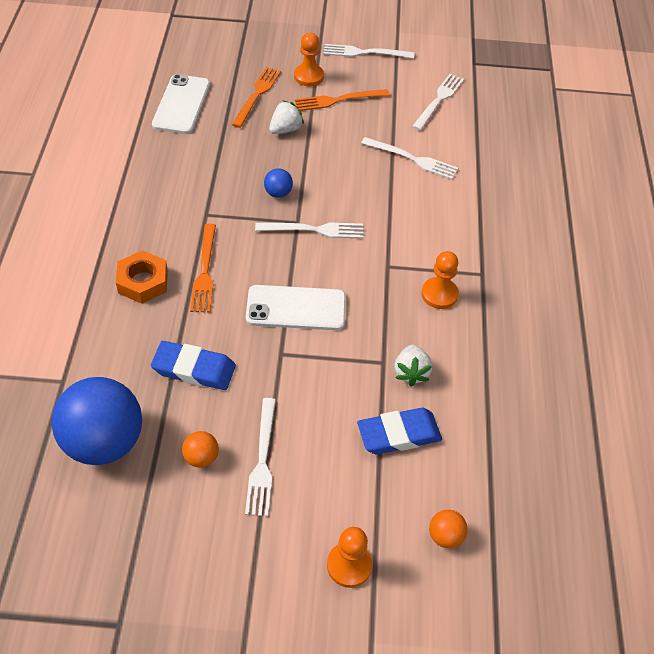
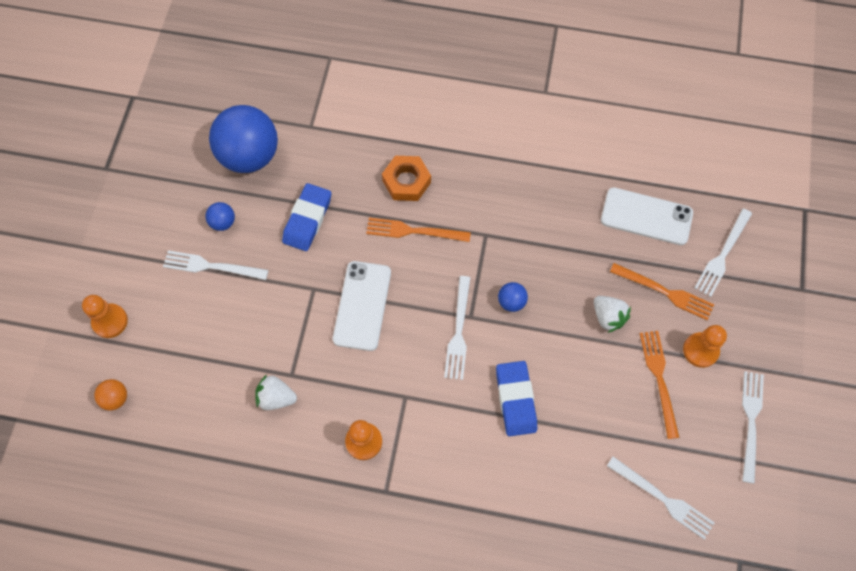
camera: 100 degrees right, 15 degrees up
orange ball [182,431,219,468] -> blue ball [205,202,235,231]
blue eraser [357,408,442,454] -> blue eraser moved to [496,361,537,436]
white fork [361,137,458,180] -> white fork moved to [695,208,752,297]

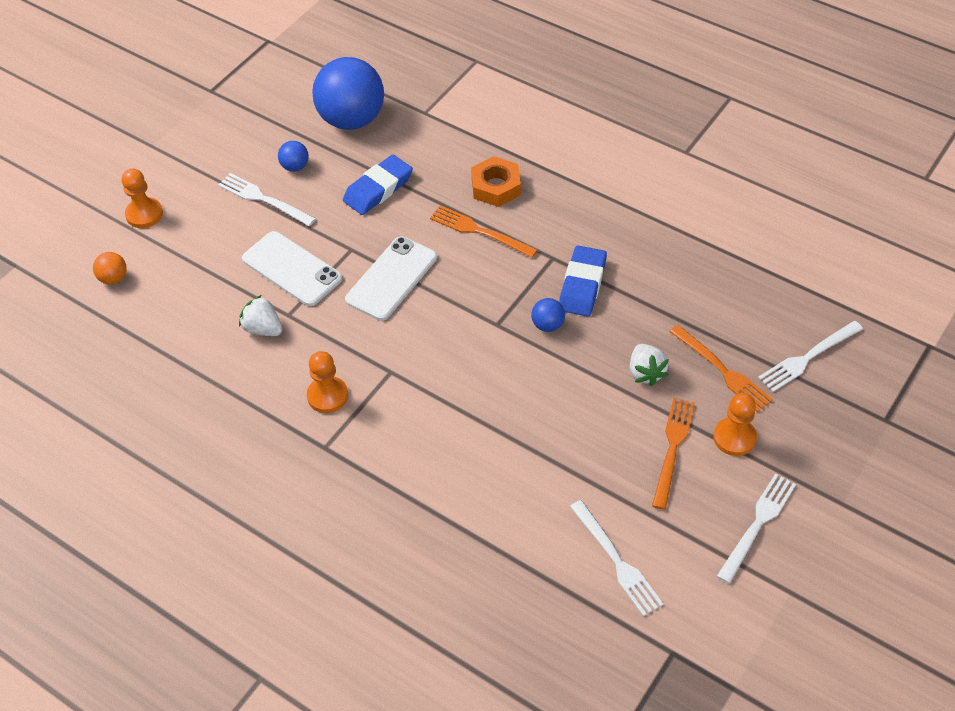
camera: 25 degrees right, 15 degrees down
white fork [444,276,471,380] -> none
blue eraser [496,361,537,436] -> blue eraser moved to [559,246,607,317]
white phone [601,187,693,245] -> white phone moved to [242,231,342,306]

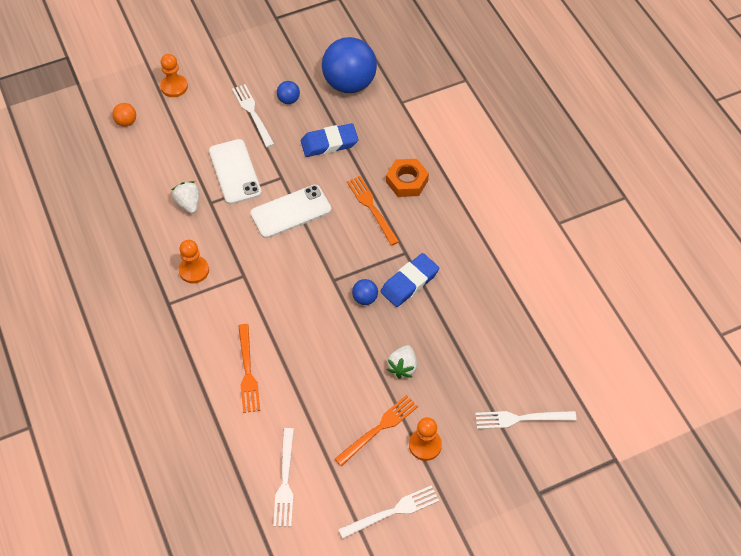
camera: 30 degrees right, 5 degrees up
orange fork [670,325,773,413] -> orange fork moved to [238,324,260,413]

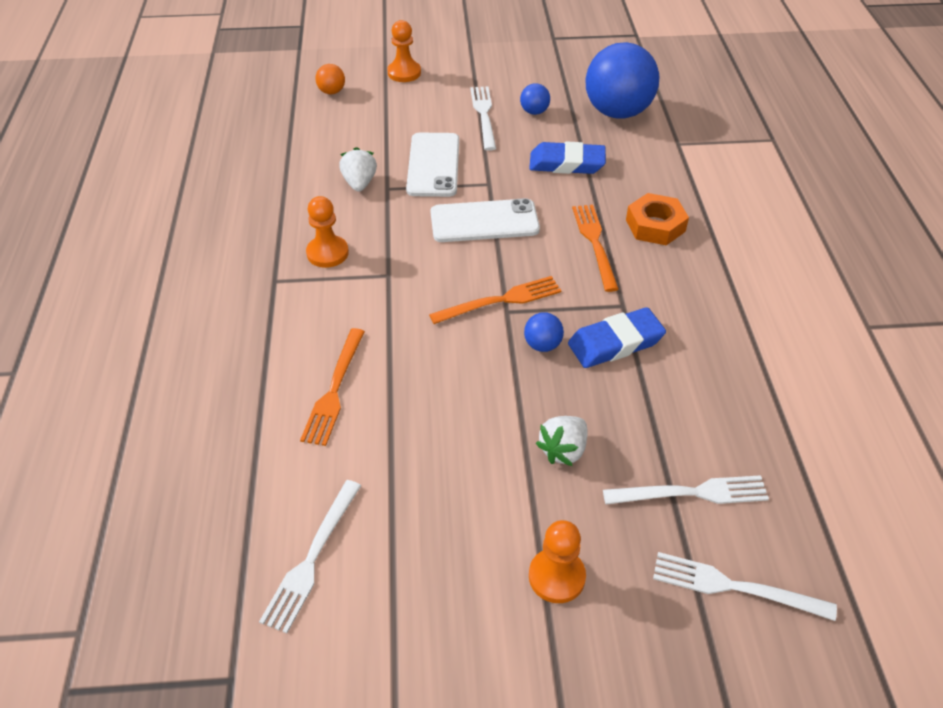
camera: 20 degrees right, 10 degrees down
orange fork [335,395,418,466] -> orange fork moved to [429,276,561,324]
white fork [338,485,439,539] -> white fork moved to [603,475,769,505]

